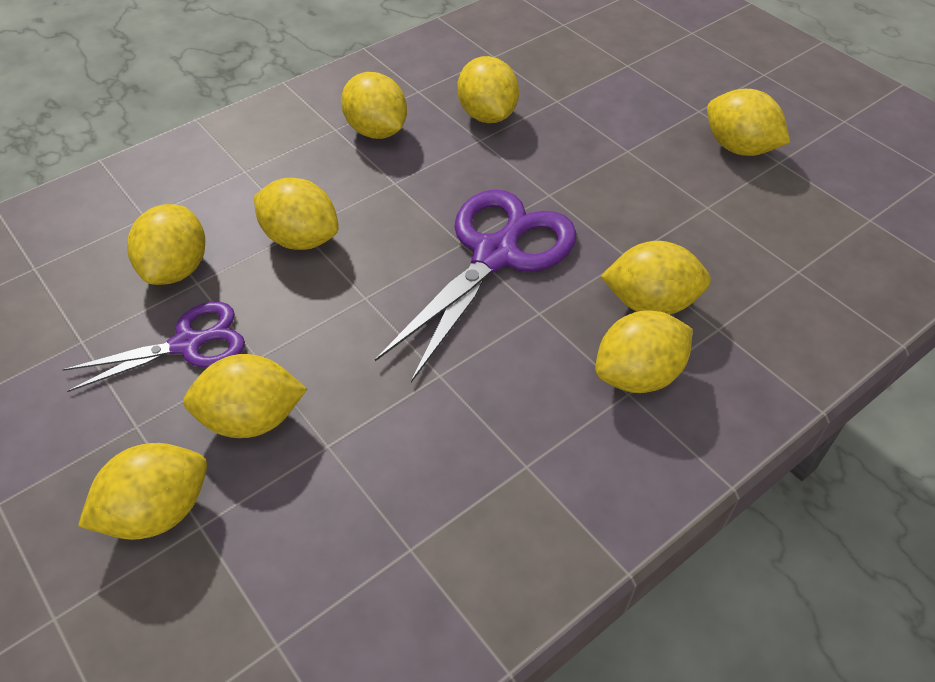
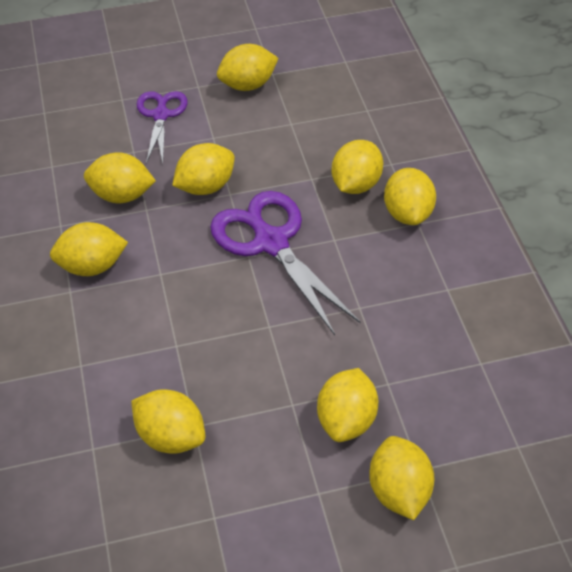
camera: 65 degrees left, 0 degrees up
purple scissors [62,302,245,392] -> purple scissors moved to [137,91,188,164]
yellow lemon [254,178,339,250] -> yellow lemon moved to [172,143,235,195]

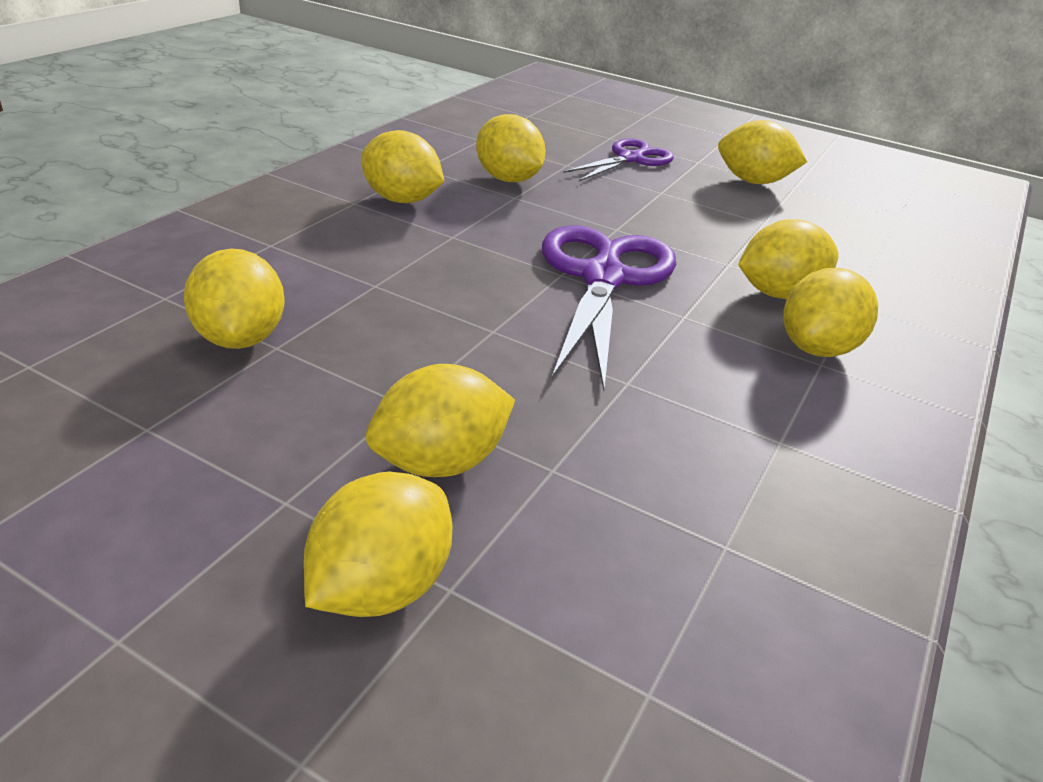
camera: 40 degrees right, 15 degrees down
yellow lemon [172,143,235,195] -> none

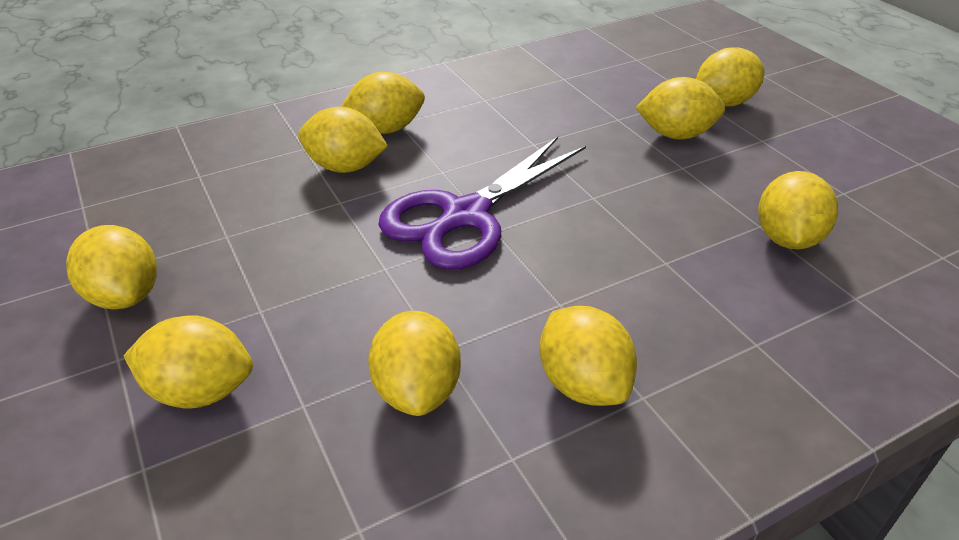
camera: 145 degrees left, 5 degrees up
purple scissors [563,138,674,182] -> yellow lemon [124,315,253,408]

